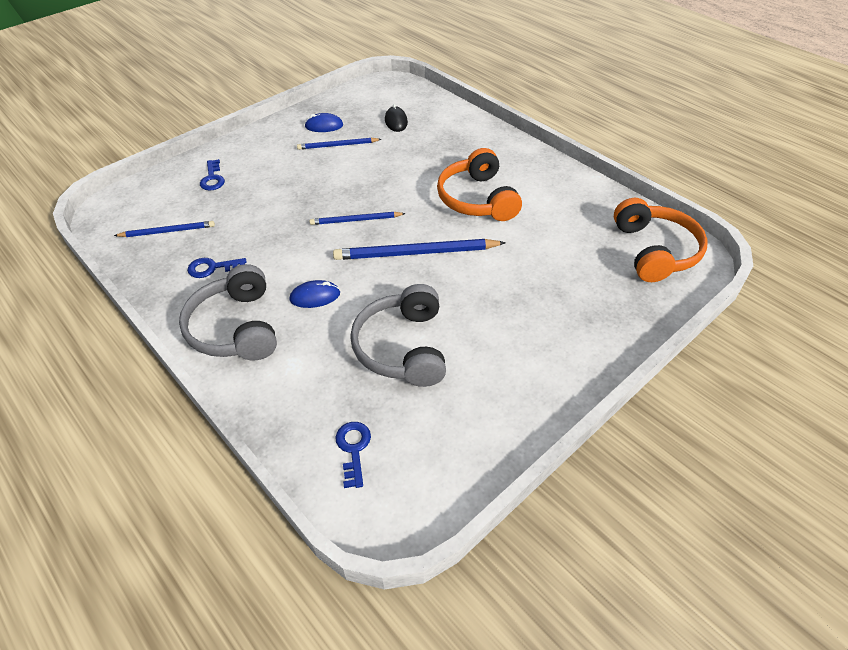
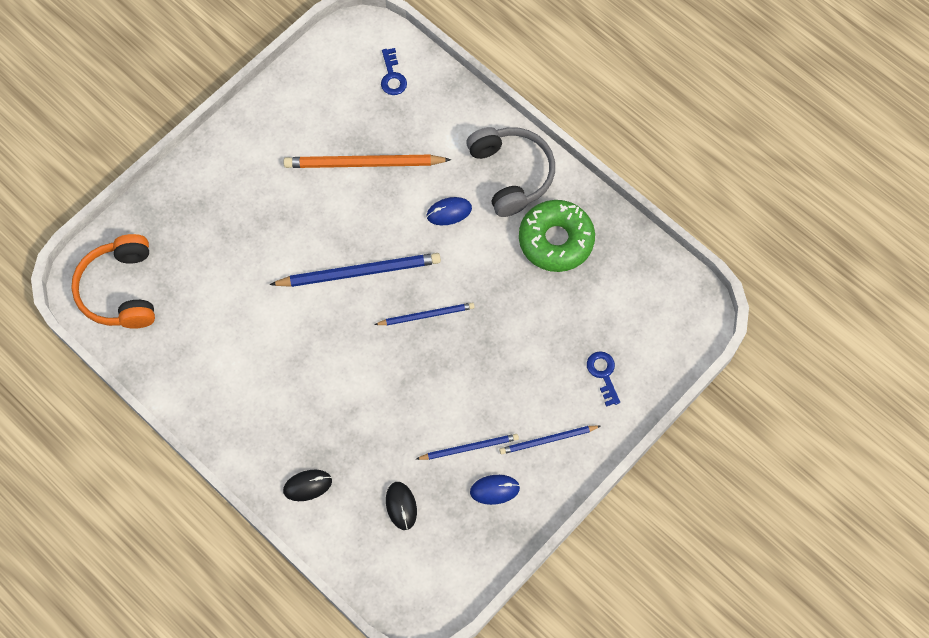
camera: 175 degrees right, 20 degrees up
blue pencil [114,221,215,237] -> blue pencil moved to [499,425,601,454]
blue key [187,258,246,278] -> green donut [519,200,595,272]
grey headphones [350,284,446,387] -> orange pencil [283,154,451,168]
orange headphones [437,148,522,221] -> none
none -> black mouse [283,470,332,501]

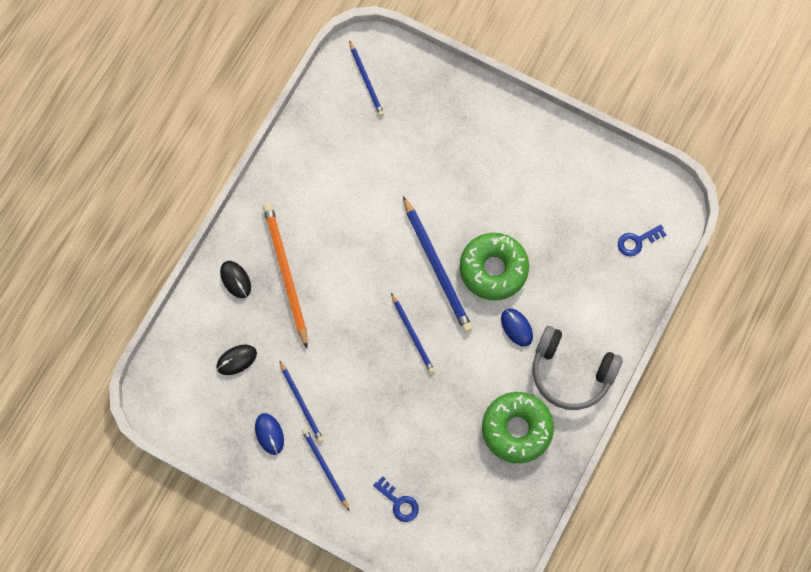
camera: 75 degrees right, 5 degrees up
orange headphones [71,234,155,329] -> blue pencil [349,41,384,116]
orange pencil [283,154,451,168] -> orange pencil moved to [263,204,308,348]
grey headphones [466,127,555,217] -> grey headphones turned 60 degrees clockwise [533,326,623,410]
blue key [587,351,620,407] -> blue key turned 75 degrees clockwise [373,476,419,522]
none -> green donut [460,233,529,300]

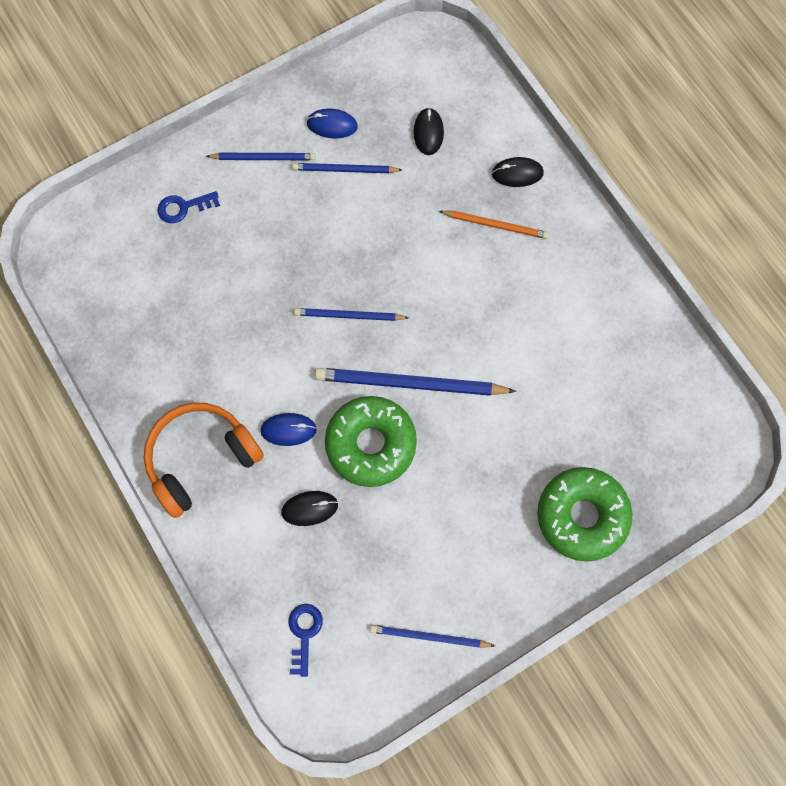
camera: 120 degrees right, 0 degrees up
orange pencil [263,204,308,348] -> orange pencil [439,211,549,239], size x0.59
blue pencil [349,41,384,116] -> blue pencil moved to [370,625,495,648]
green donut [482,392,554,463] -> green donut moved to [537,467,632,562]
grey headphones [533,326,623,410] -> orange headphones [144,403,264,518]
none -> black mouse [281,491,338,526]

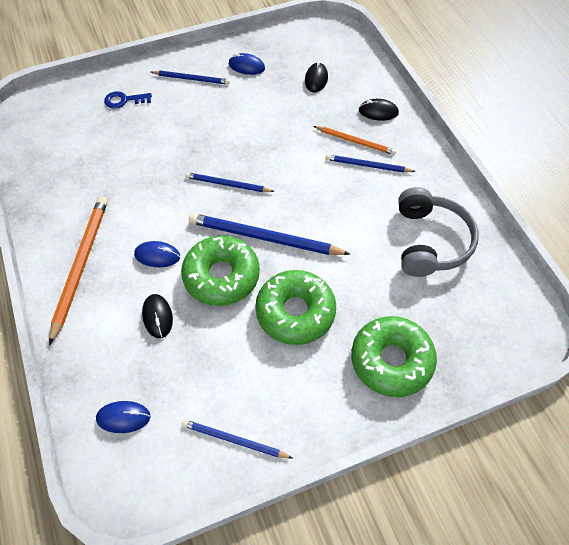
camera: 10 degrees right, 15 degrees down
orange headphones [144,403,264,518] -> orange pencil [49,196,108,345]
black mouse [281,491,338,526] -> black mouse turned 75 degrees clockwise [142,294,173,338]
blue key [289,604,323,677] -> blue mouse [96,401,150,433]
blue pencil [292,163,402,173] -> blue pencil moved to [325,154,416,173]
none -> green donut [255,270,336,345]
none -> grey headphones [398,187,479,277]

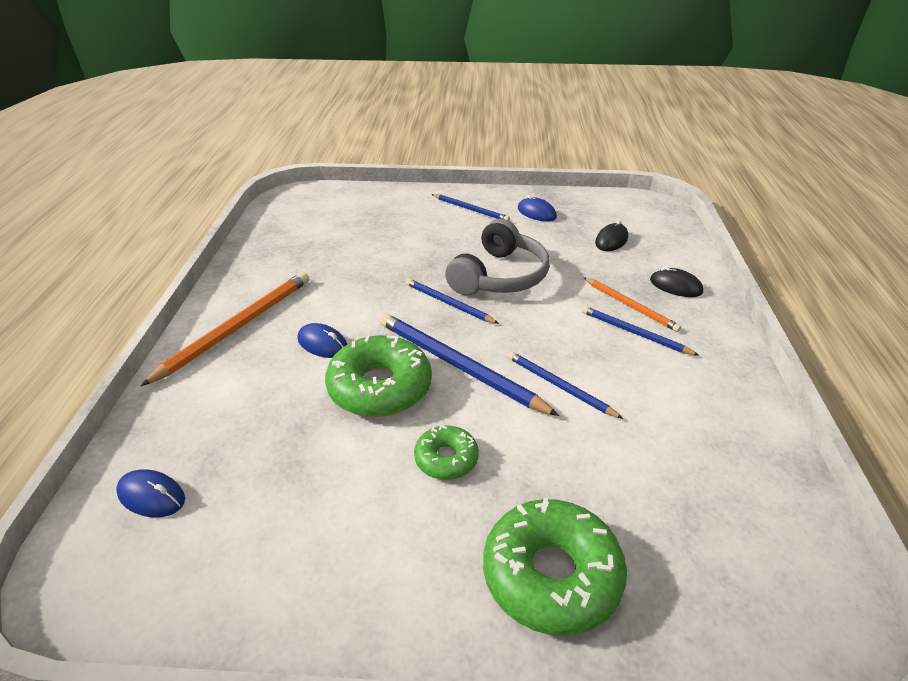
camera: 25 degrees right, 20 degrees down
blue key [104,91,152,109] -> none
black mouse [142,294,173,338] -> none
blue pencil [182,419,292,459] -> blue pencil moved to [508,351,623,419]
green donut [255,270,336,345] -> green donut [414,425,479,480], size x0.55
grey headphones [398,187,479,277] -> grey headphones moved to [445,219,550,295]

